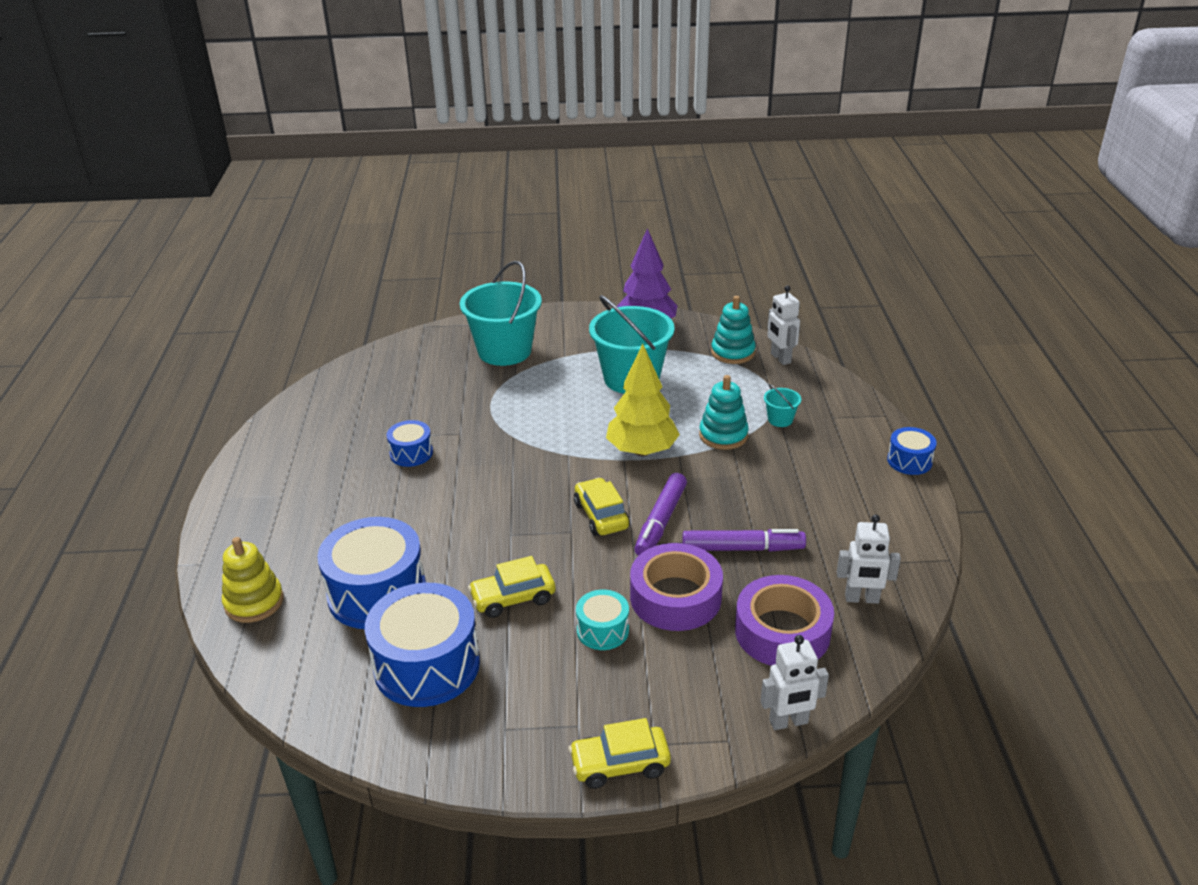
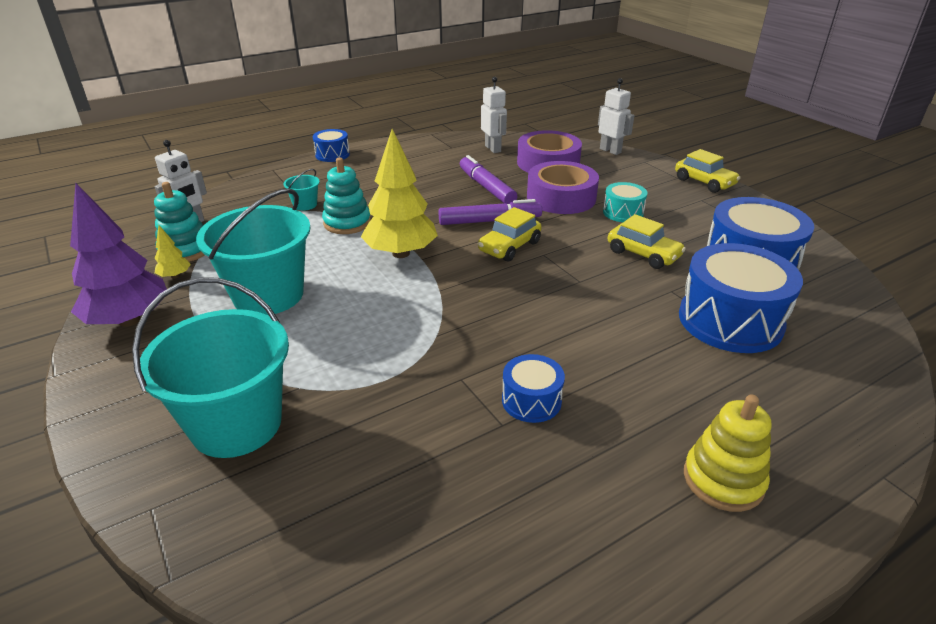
camera: 120 degrees left, 0 degrees up
yellow stacking toy [222,537,284,623] -> yellow stacking toy moved to [684,395,771,512]
none -> yellow tree [155,225,191,279]

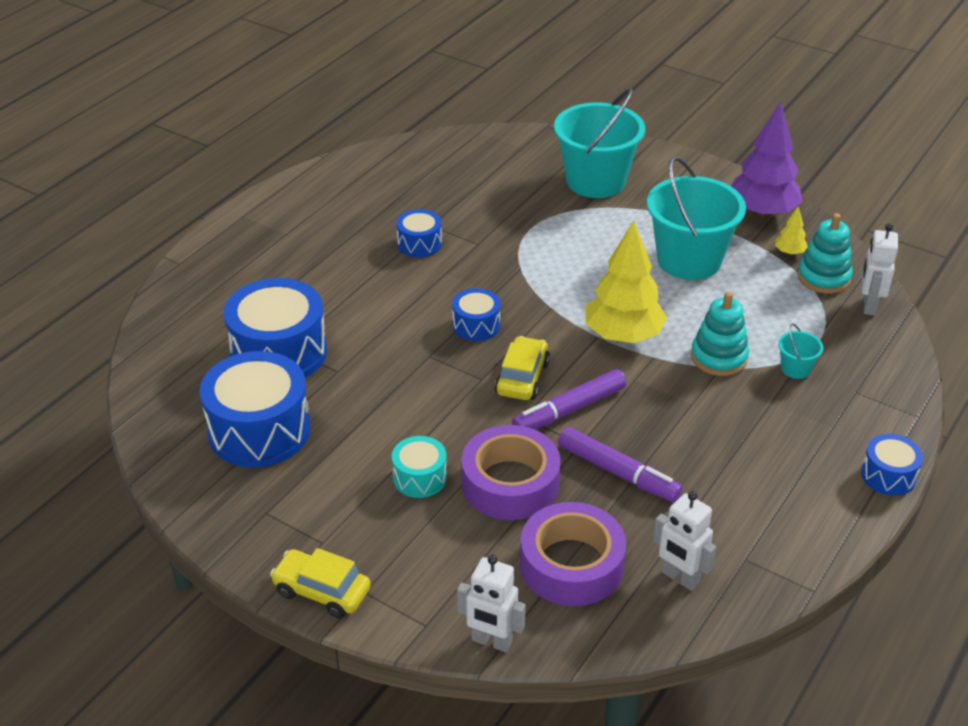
camera: 155 degrees right, 5 degrees up
yellow car [608,214,686,269] -> none
yellow stacking toy [684,395,771,512] -> none
none -> blue drum [452,288,501,341]

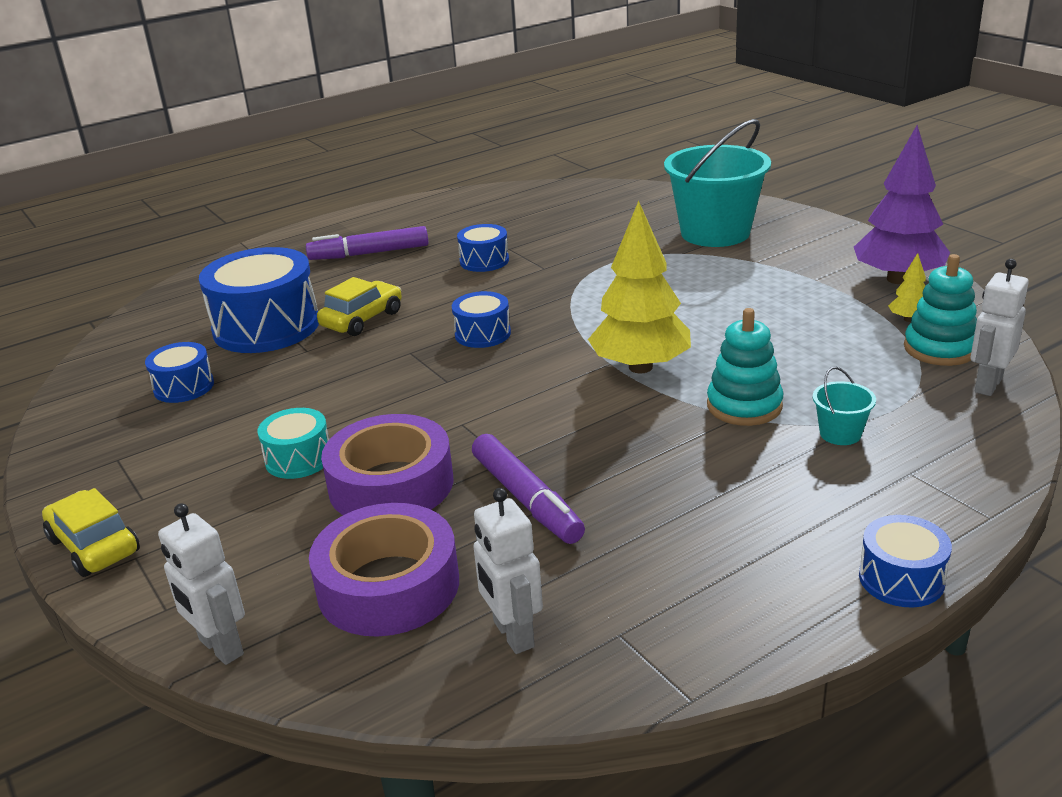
camera: 25 degrees right, 10 degrees down
blue drum [200,351,311,467] -> blue drum [145,342,214,403], size x0.51
yellow car [495,336,550,400] -> yellow car moved to [317,277,402,336]
purple marker [512,369,626,430] -> purple marker moved to [306,226,429,260]
turquoise bucket [647,157,746,280] -> none

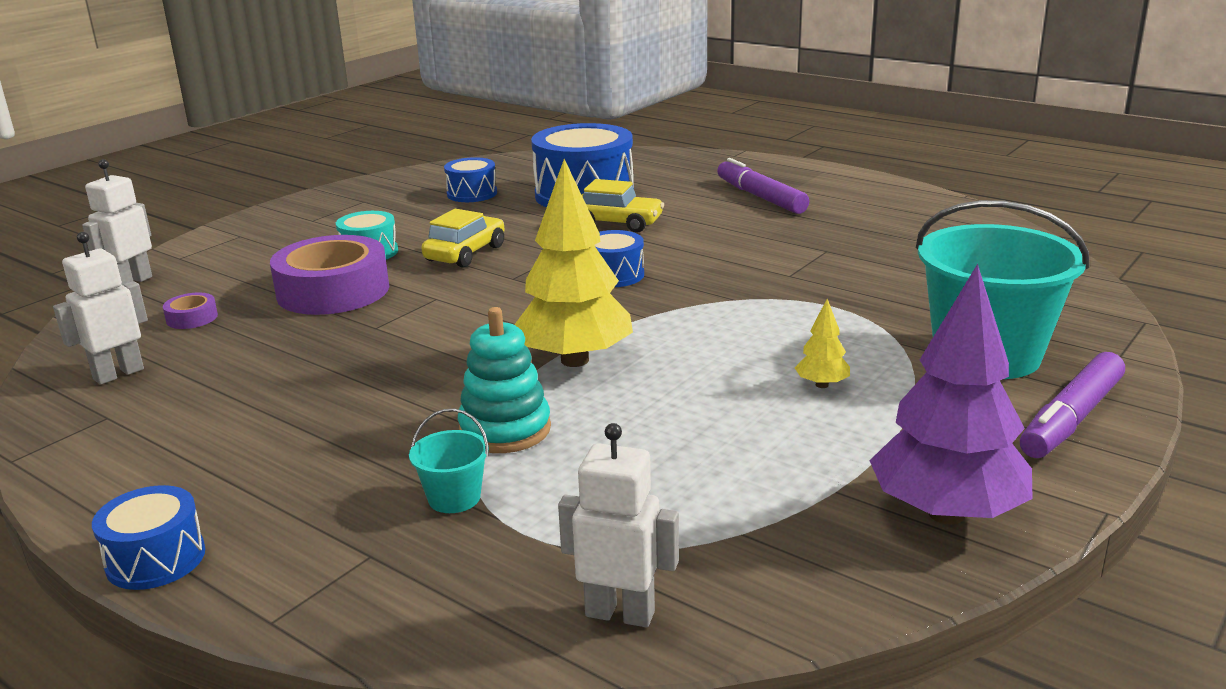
camera: 70 degrees right, 5 degrees down
yellow car [42,488,140,577] -> yellow car moved to [421,209,505,268]
purple tape [309,503,459,637] -> purple tape [163,292,218,329], size x0.43
blue drum [457,224,509,272] -> none
purple marker [472,434,585,544] -> purple marker moved to [1020,352,1125,458]
yellow tree [888,253,926,322] -> yellow tree moved to [795,299,850,388]
turquoise stacking toy [904,254,977,366] -> none

